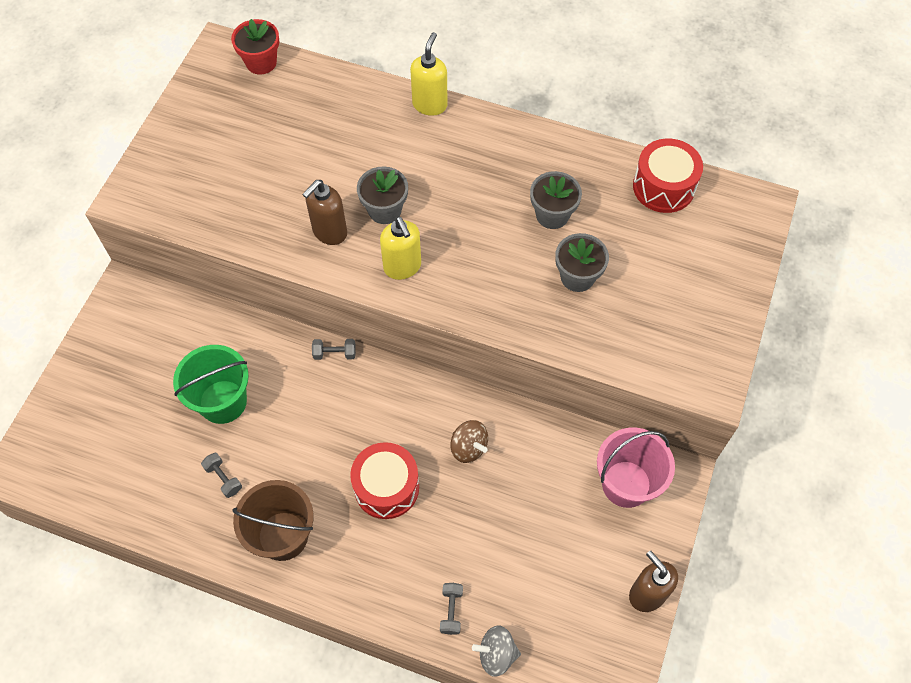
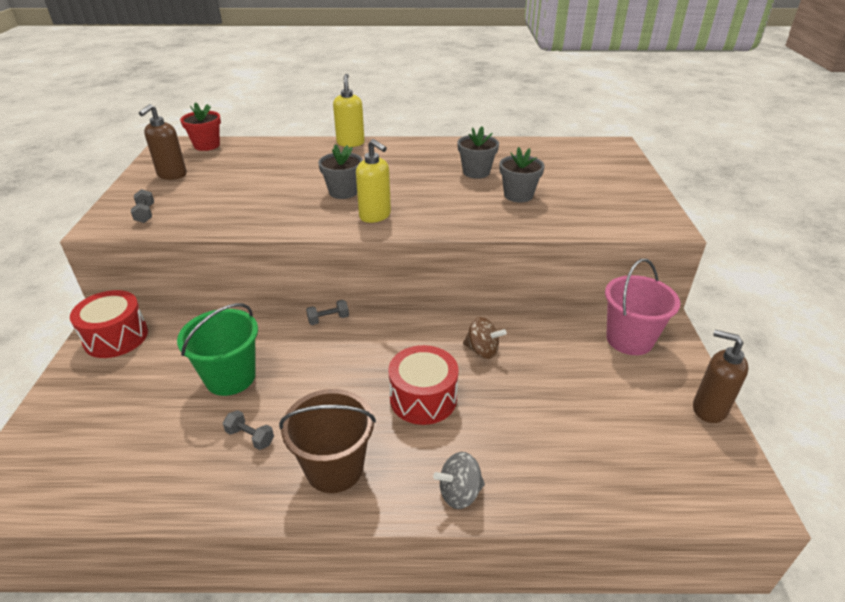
camera: 20 degrees left, 25 degrees down
brown soap dispenser [302,180,347,245] -> brown soap dispenser moved to [139,104,187,180]
grey dumbbell [440,583,463,635] -> grey dumbbell moved to [131,189,154,223]
grey spinning top [472,625,521,677] -> grey spinning top moved to [433,452,485,509]
red drum [633,138,703,213] -> red drum moved to [70,290,148,358]

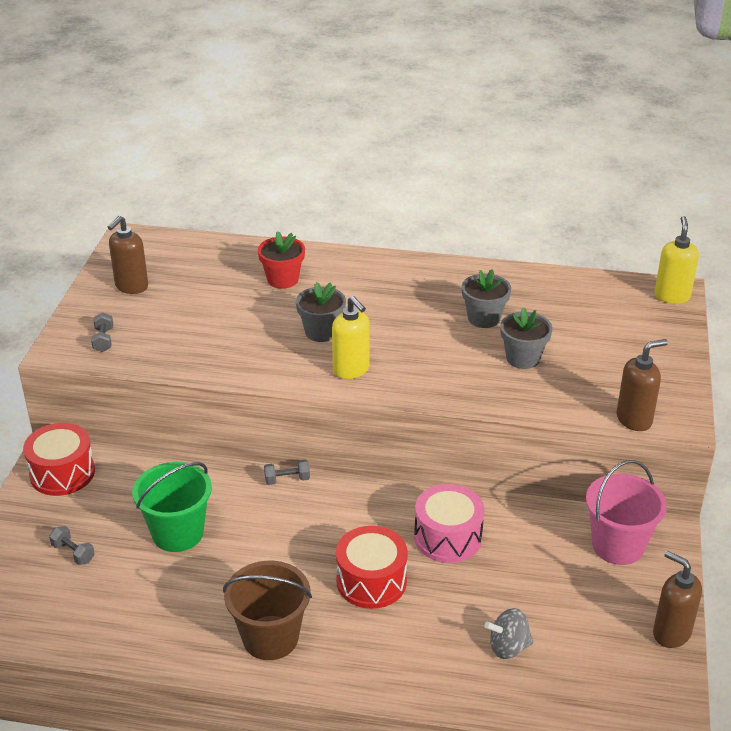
camera: 10 degrees right, 0 degrees up
red flower pot [180,102,221,151] -> red flower pot moved to [258,231,305,289]
grey dumbbell [223,410,274,450] -> grey dumbbell moved to [49,526,95,565]
yellow soap dispenser [333,74,365,147] -> yellow soap dispenser moved to [654,216,699,304]
grey spinning top [433,452,485,509] -> grey spinning top moved to [484,608,534,659]
brown spinning top [463,317,507,359] -> pink drum [414,484,484,563]
none -> brown soap dispenser [616,339,668,431]

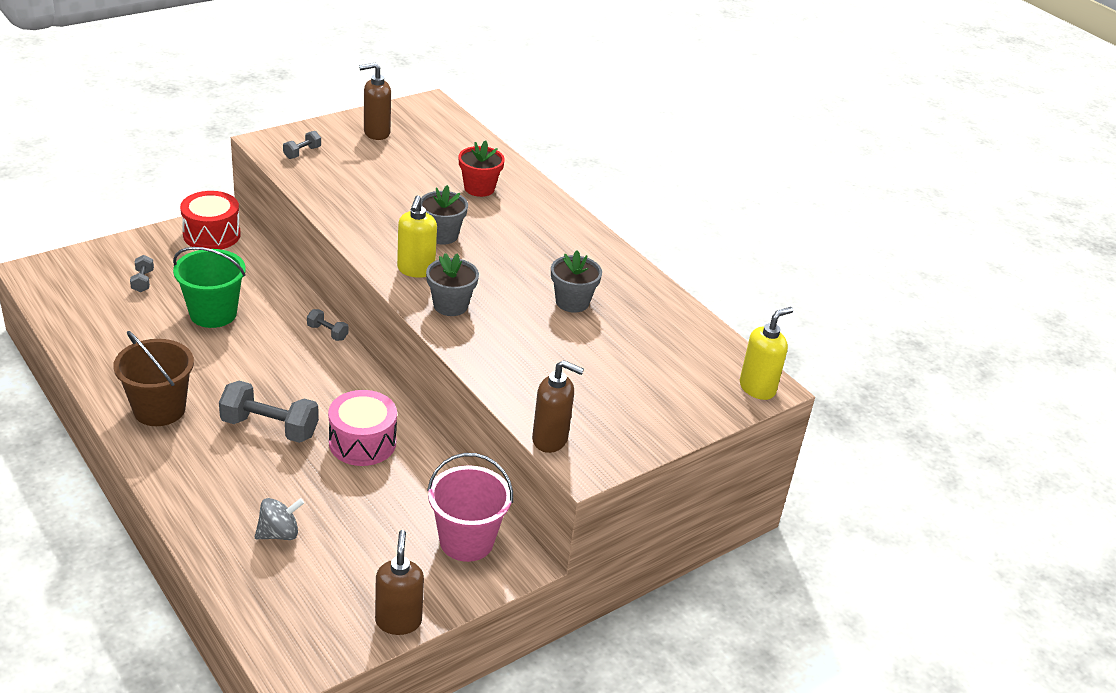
camera: 40 degrees right, 0 degrees up
red drum [336,526,408,609] -> grey dumbbell [219,381,319,443]
grey spinning top [484,608,534,659] -> grey spinning top turned 120 degrees clockwise [255,498,304,540]
grey flower pot [500,307,552,369] -> grey flower pot moved to [426,253,479,316]

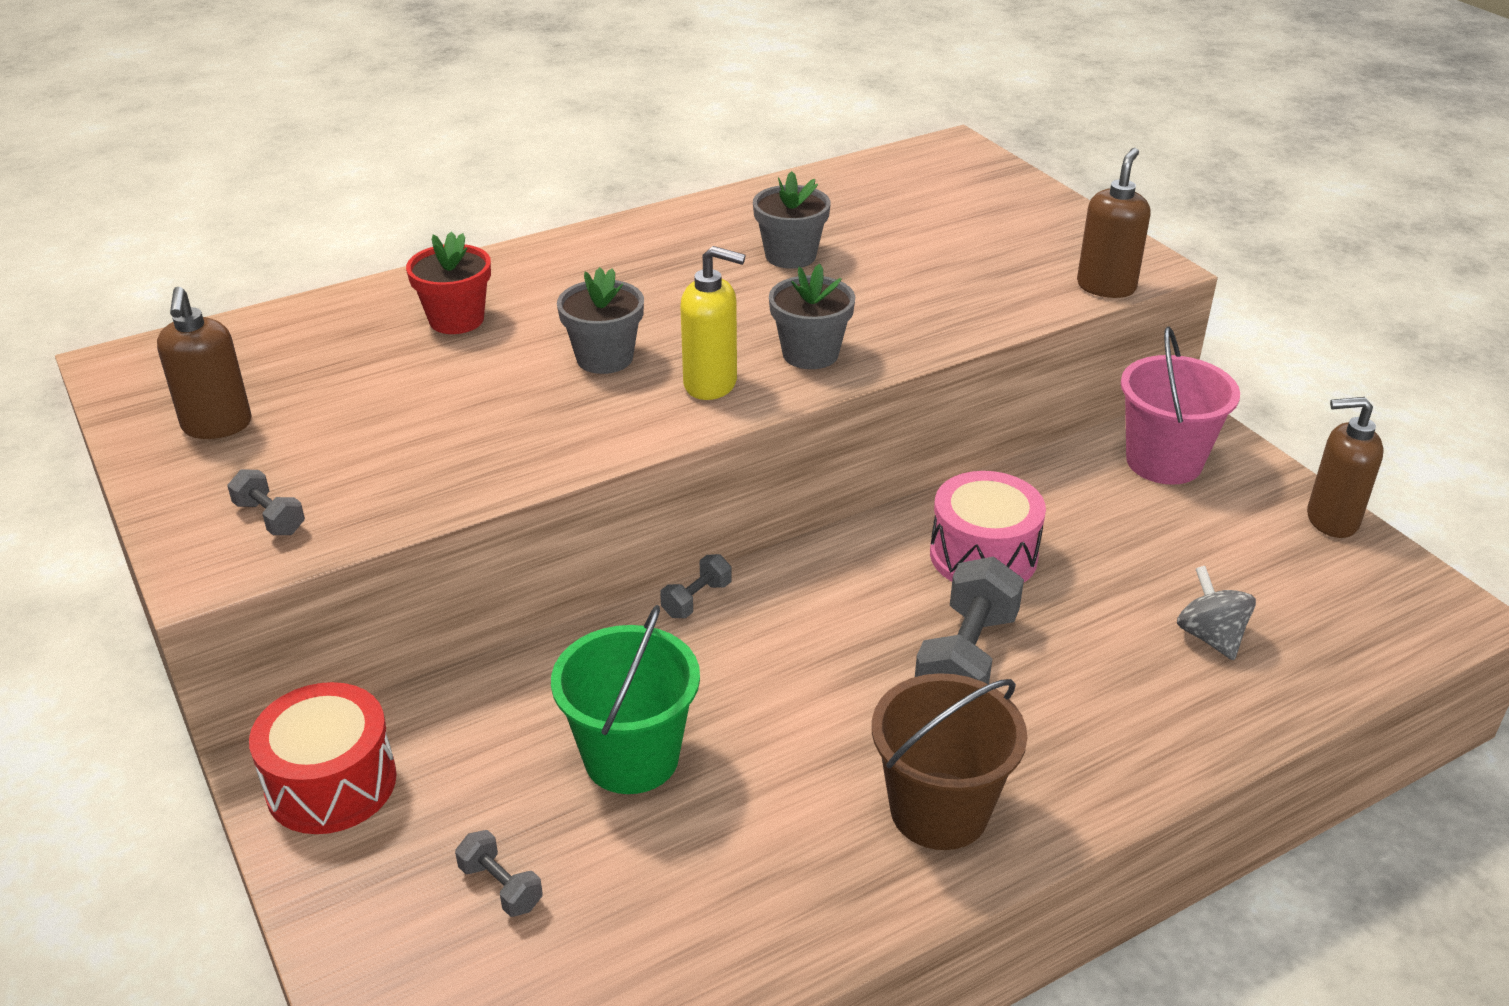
camera: 80 degrees left, 0 degrees up
grey dumbbell [130,255,154,292] -> grey dumbbell turned 45 degrees clockwise [455,830,543,917]
yellow soap dispenser [740,307,793,400] -> none

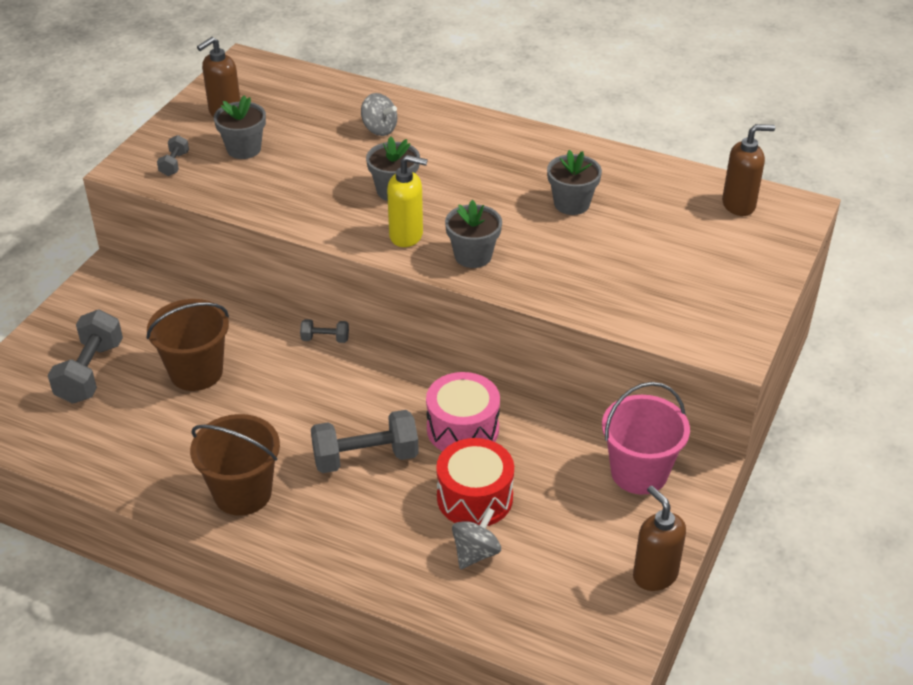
camera: 55 degrees right, 5 degrees up
red drum [249,682,397,834] -> red drum moved to [436,438,514,526]
red flower pot [406,232,491,334] -> grey spinning top [361,93,397,136]
grey dumbbell [455,830,543,917] -> grey dumbbell [48,310,123,404], size x2.00
green bucket [551,605,700,794] -> brown bucket [146,299,229,391]
yellow soap dispenser [681,246,746,400] -> yellow soap dispenser turned 60 degrees counterclockwise [387,155,428,247]
brown soap dispenser [1077,148,1151,298] -> brown soap dispenser moved to [722,124,775,216]
none -> grey flower pot [214,95,266,159]

